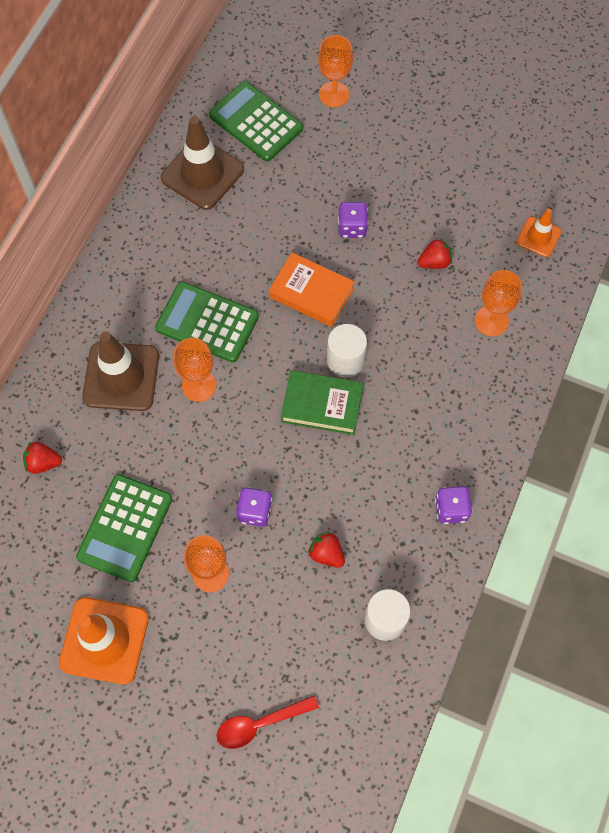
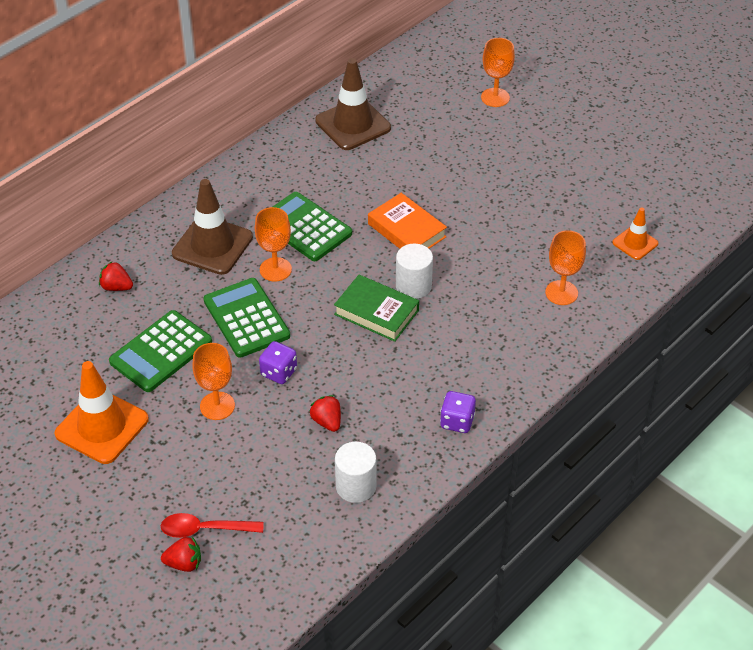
camera: 20 degrees right, 20 degrees down
green calculator [209,81,303,162] -> green calculator moved to [204,278,290,358]
purple dice [338,202,368,238] -> none
red strawberry [418,238,452,269] -> red strawberry moved to [161,537,201,572]

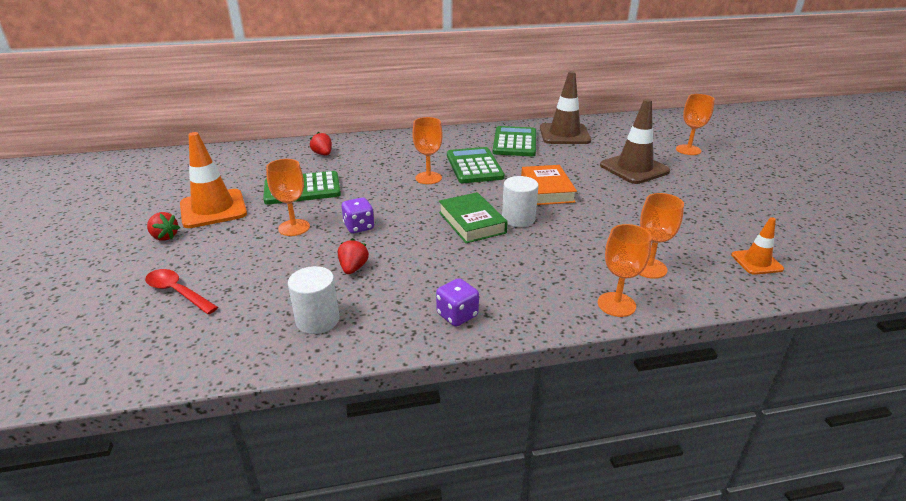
camera: 35 degrees right, 15 degrees down
red strawberry [161,537,201,572] -> red strawberry moved to [147,212,180,241]
brown traffic cone [172,179,253,275] -> brown traffic cone moved to [600,99,670,184]
green calculator [204,278,290,358] -> green calculator moved to [492,126,536,156]
none -> orange goblet [598,224,652,317]

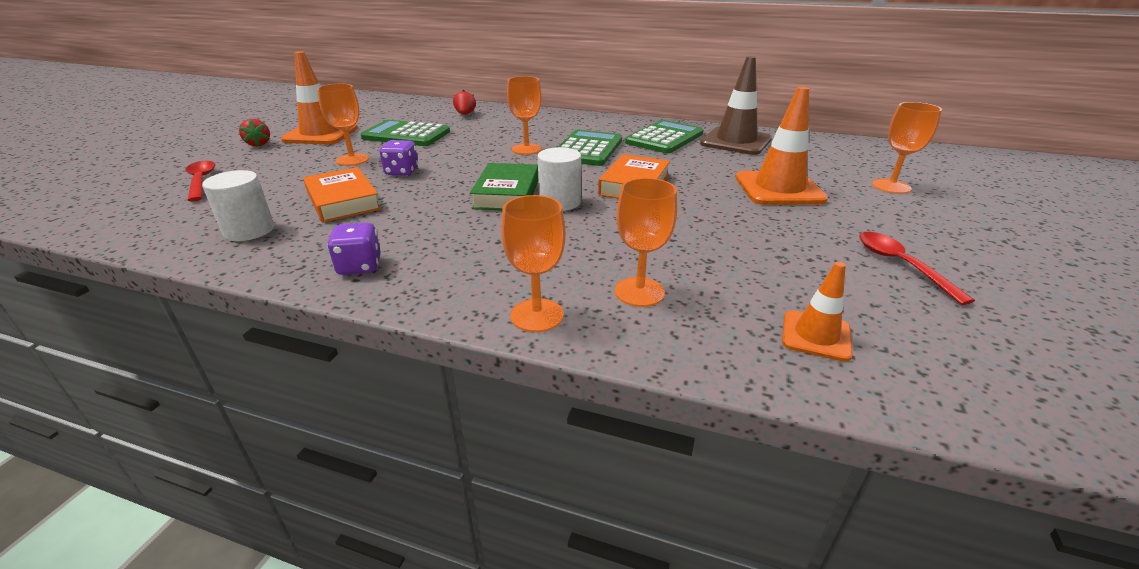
camera: 30 degrees right, 0 degrees up
red strawberry [338,239,369,274] -> orange book [303,167,381,223]
brown traffic cone [600,99,670,184] -> orange traffic cone [736,87,828,205]
none -> red spoon [859,232,975,305]

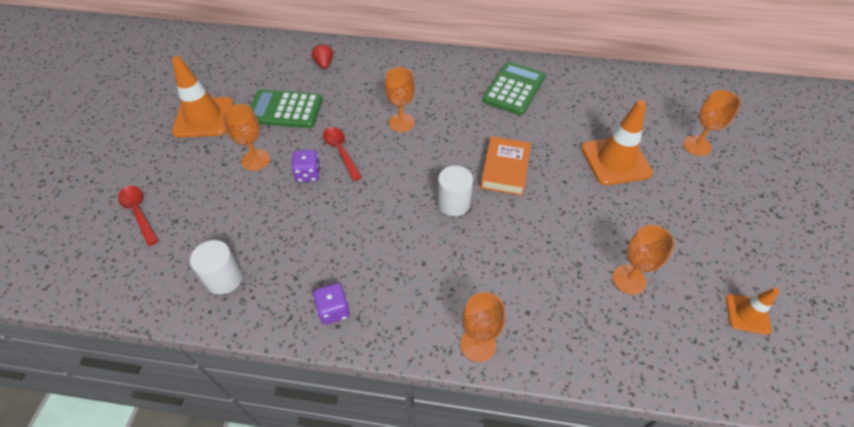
camera: 10 degrees left, 20 degrees up
red strawberry [239,119,270,146] -> none
orange book [303,167,381,223] -> none
green book [470,163,538,210] -> none
green calculator [558,129,622,166] -> none
orange goblet [614,178,677,307] -> orange goblet moved to [612,225,674,294]
brown traffic cone [700,56,772,155] -> none
orange traffic cone [782,262,853,362] -> orange traffic cone moved to [726,288,779,335]
red spoon [859,232,975,305] -> red spoon moved to [323,127,362,181]

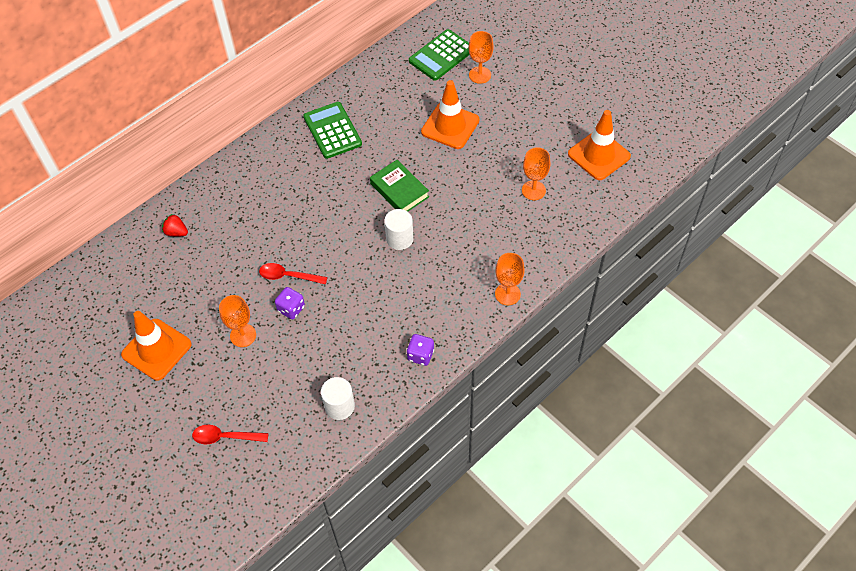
camera: 50 degrees left, 5 degrees up
green calculator [250,90,323,128] -> green calculator moved to [409,29,470,81]
orange goblet [385,67,415,132] -> none
orange book [480,136,531,196] -> green book [370,160,429,211]
orange traffic cone [726,288,779,335] -> orange traffic cone [568,110,631,180], size x1.83

